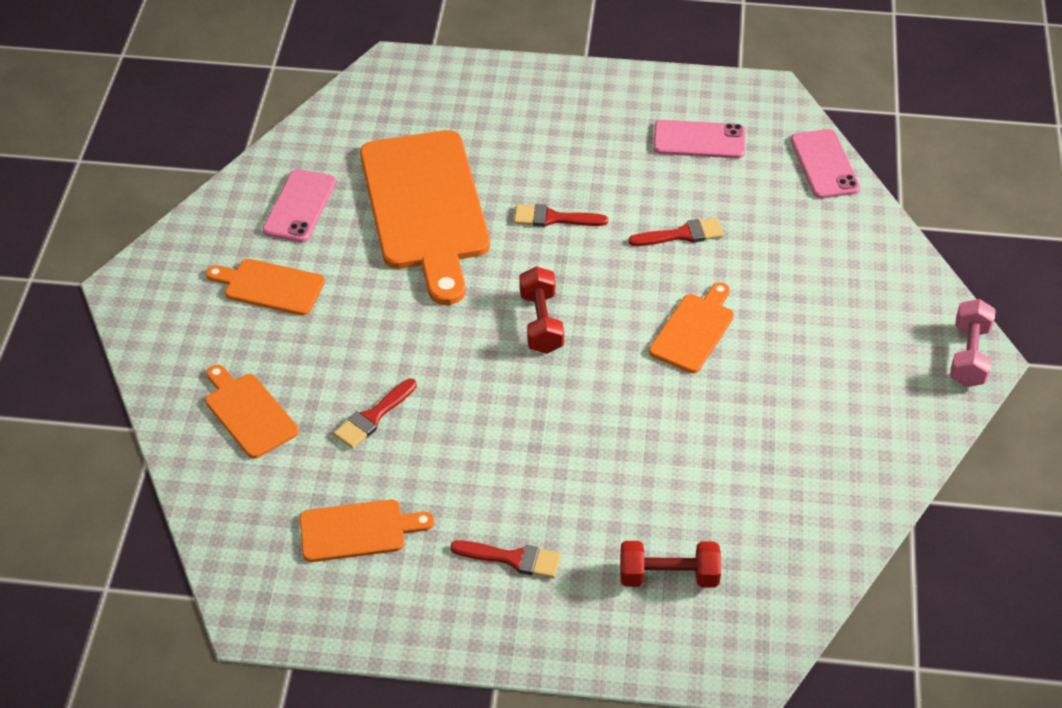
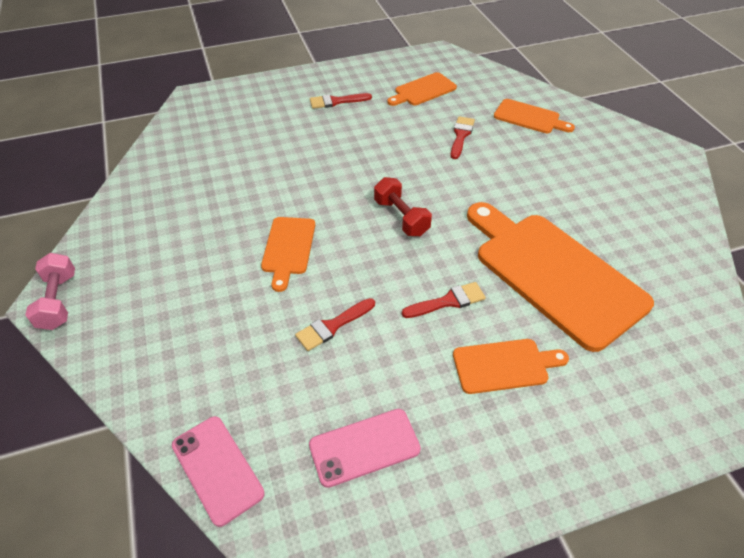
camera: 155 degrees right, 0 degrees up
orange cutting board [206,259,325,316] -> orange cutting board moved to [453,339,569,394]
pink phone [262,169,336,242] -> none
red dumbbell [620,541,721,588] -> none

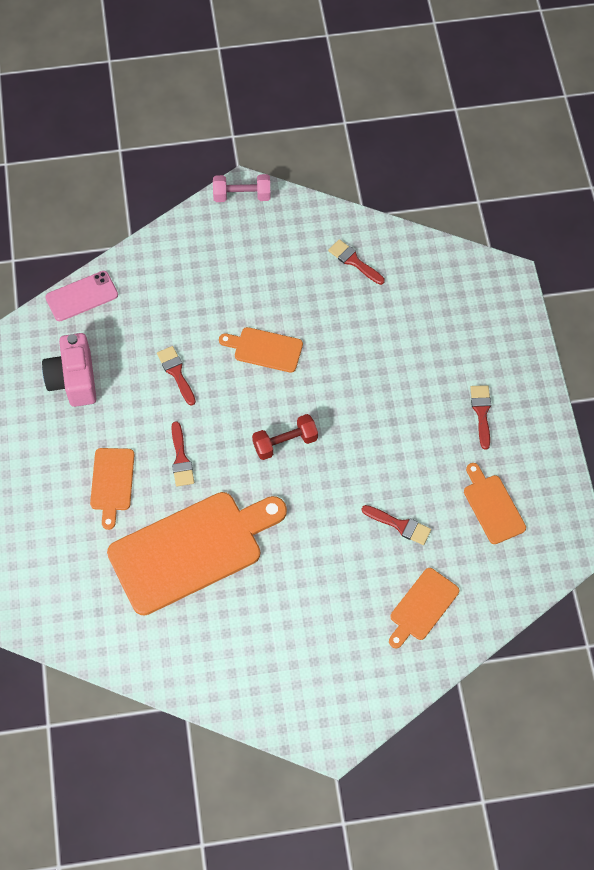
camera: 100 degrees right, 15 degrees up
pink phone [309,409,421,488] -> pink camera [42,333,97,407]
none -> red brush [328,239,385,285]

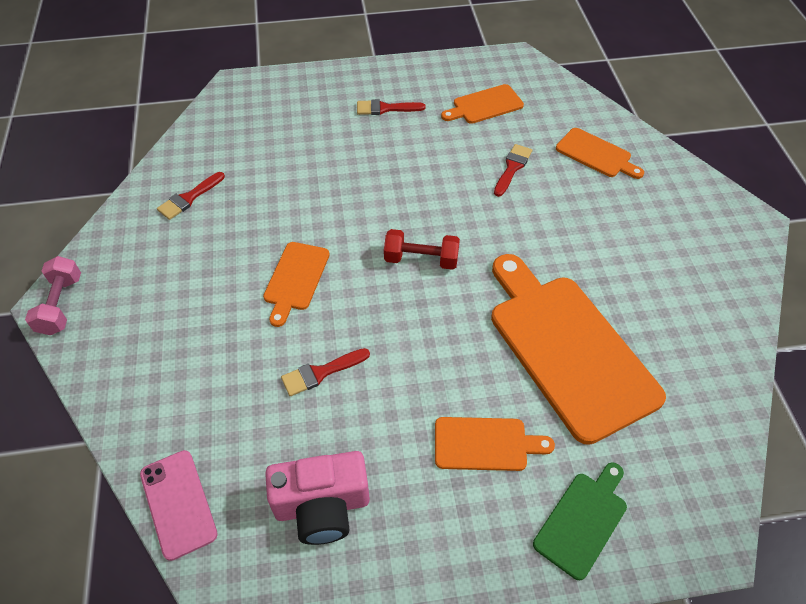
camera: 90 degrees left, 10 degrees down
red brush [171,421,194,487] -> none
red dumbbell [252,414,318,460] -> red dumbbell turned 60 degrees counterclockwise [384,229,460,270]
none -> green cutting board [533,462,627,580]

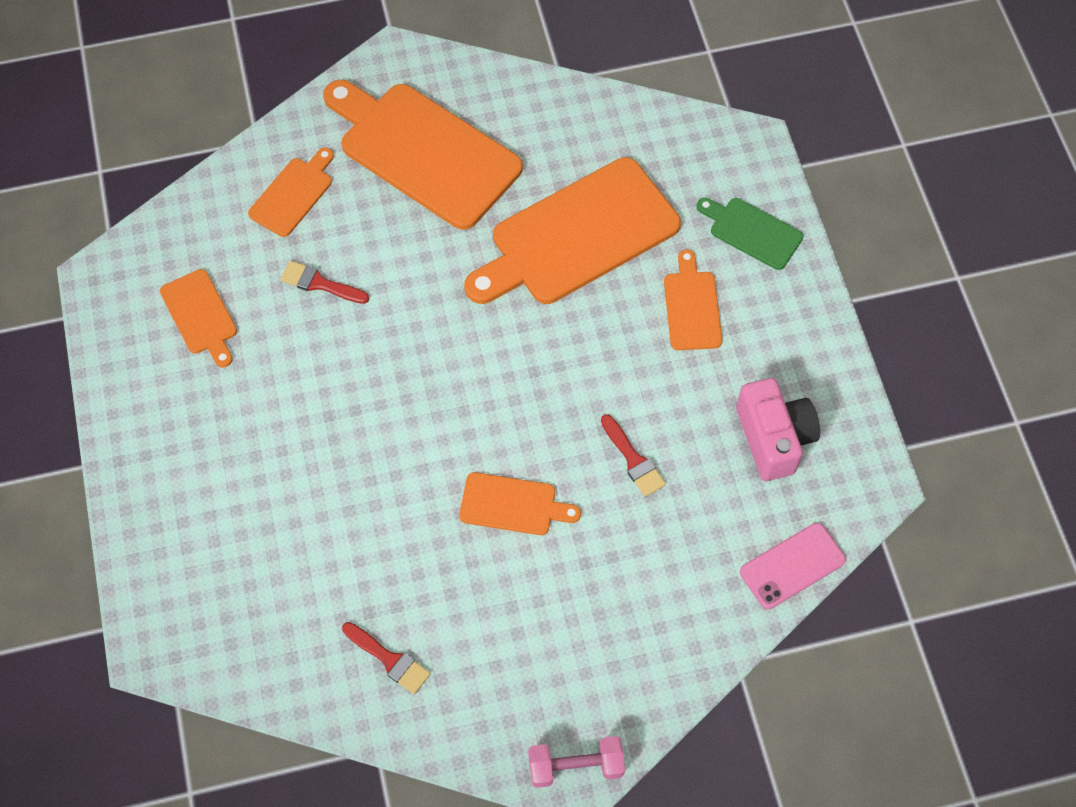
camera: 95 degrees left, 10 degrees up
red brush [357,99,426,115] -> none
red dumbbell [384,229,460,270] -> none
none -> orange cutting board [323,80,523,230]

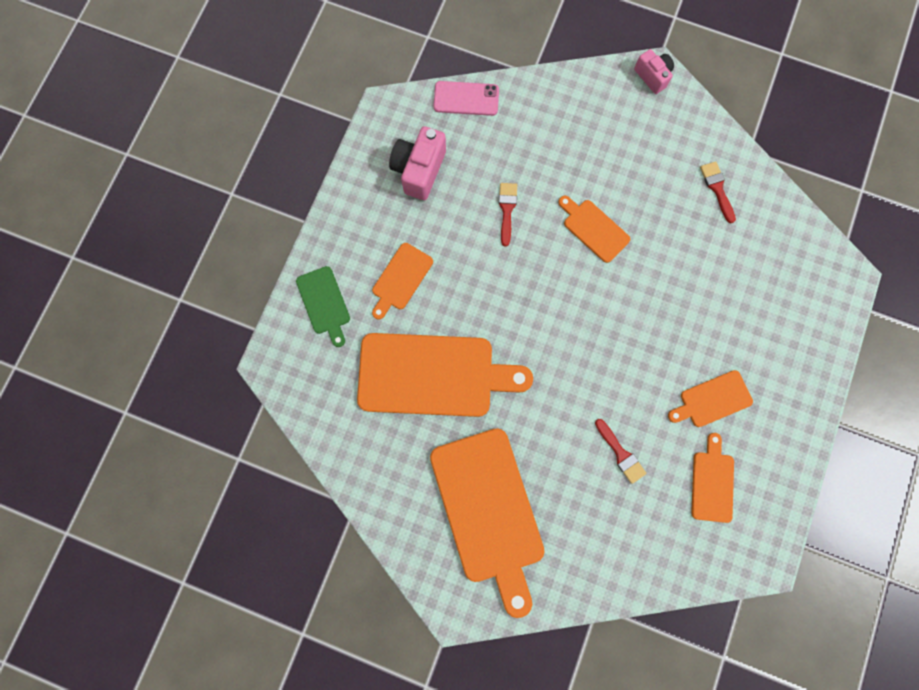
camera: 145 degrees left, 15 degrees up
orange cutting board [248,148,334,237] -> orange cutting board moved to [668,370,753,427]
pink dumbbell [528,736,625,788] -> pink camera [634,49,674,94]

